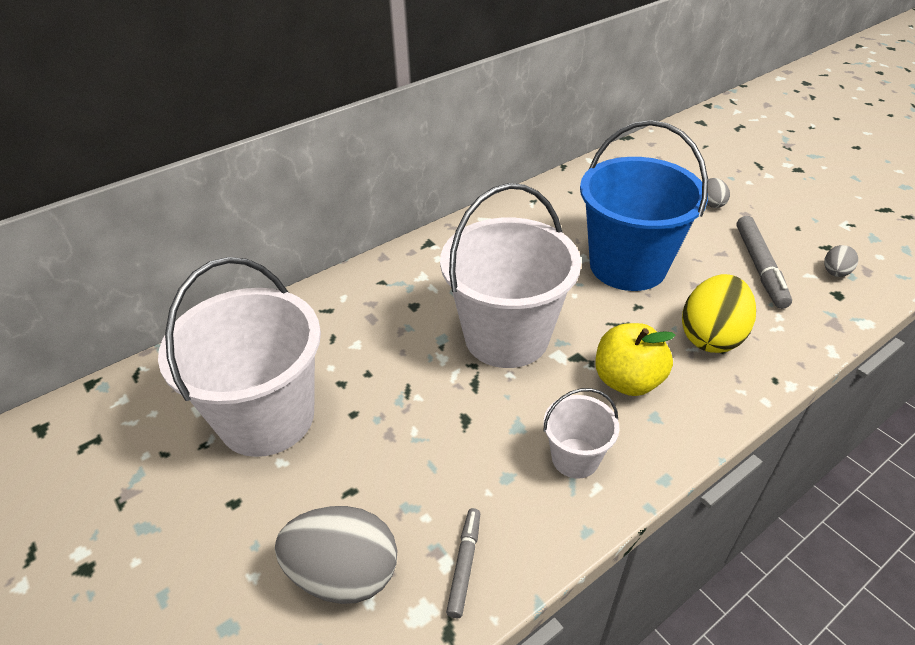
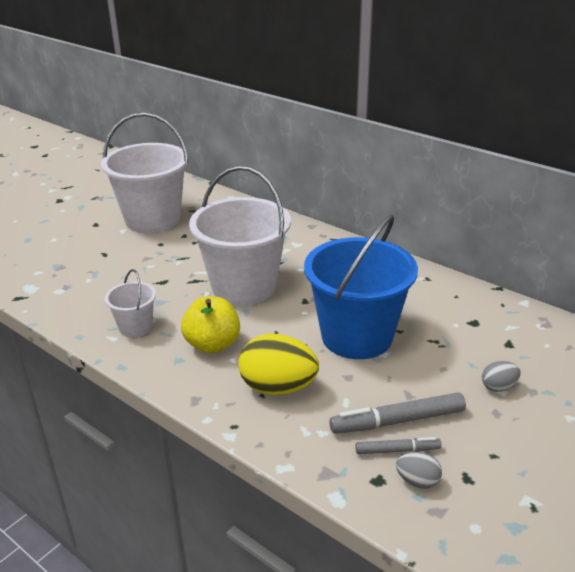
camera: 75 degrees right, 10 degrees down
grey egg [275,506,397,604] -> none
grey marker [446,508,480,618] -> grey marker moved to [355,437,442,454]

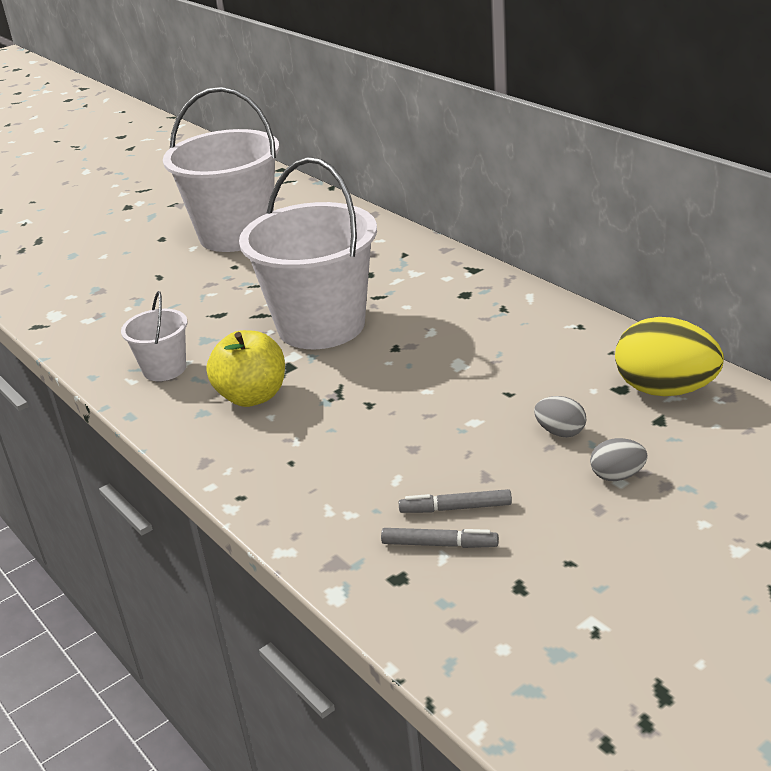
camera: 15 degrees right, 0 degrees up
yellow egg [238,334,319,395] -> yellow egg moved to [615,317,724,396]
blue bucket [304,214,418,359] -> none
grey marker [329,392,466,434] -> grey marker [399,489,512,513], size x0.59
grey egg [396,452,442,489] -> grey egg moved to [534,396,586,437]

